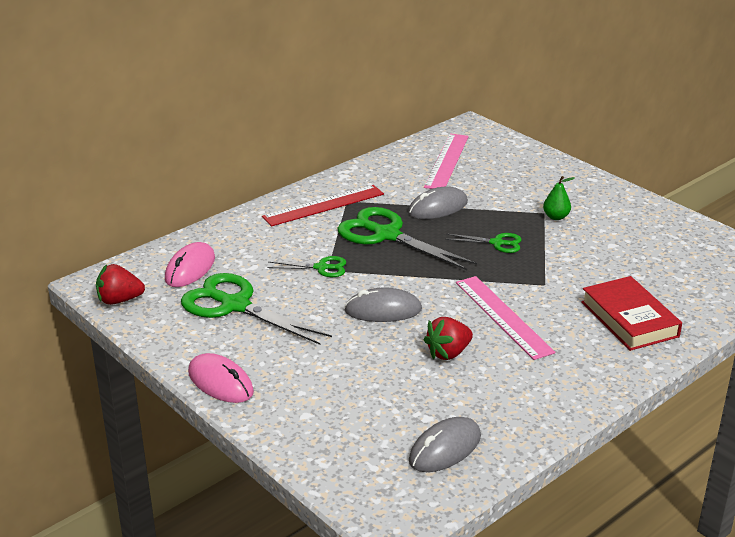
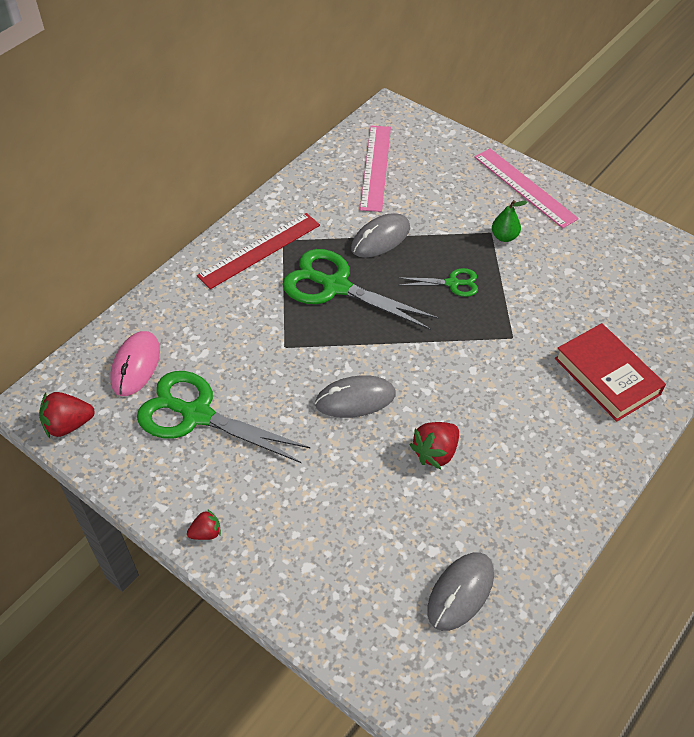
camera: 10 degrees left, 20 degrees up
pink mouse [188,353,254,403] -> red strawberry [187,509,221,540]
green scissors [267,256,346,277] -> none
pink ruler [456,276,555,360] -> pink ruler moved to [474,149,579,228]

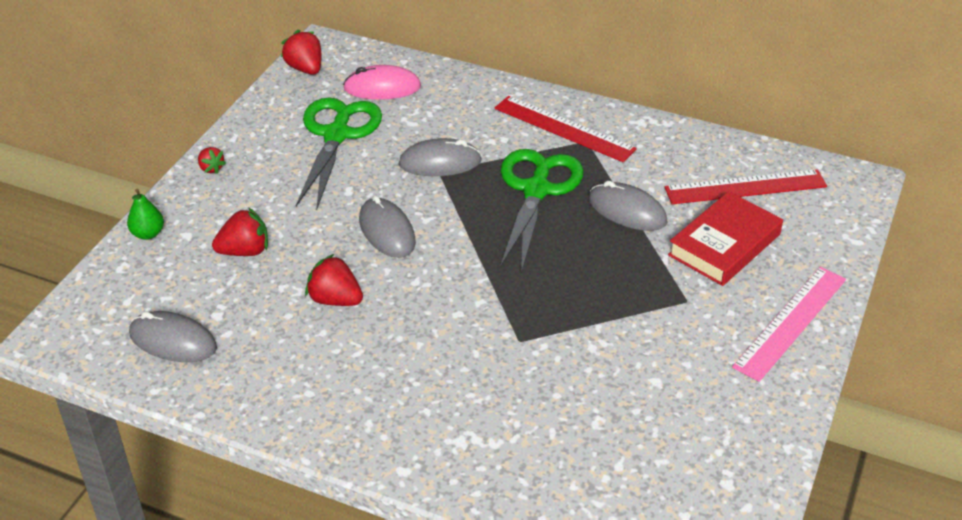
camera: 75 degrees right, 10 degrees down
pink ruler [360,126,391,212] -> red ruler [664,169,827,204]
green scissors [398,268,478,297] -> none
green pear [492,200,527,242] -> green pear moved to [127,188,164,240]
red book [555,323,666,422] -> red book moved to [668,191,783,286]
none -> red strawberry [212,207,268,256]
none -> grey mouse [399,138,482,176]

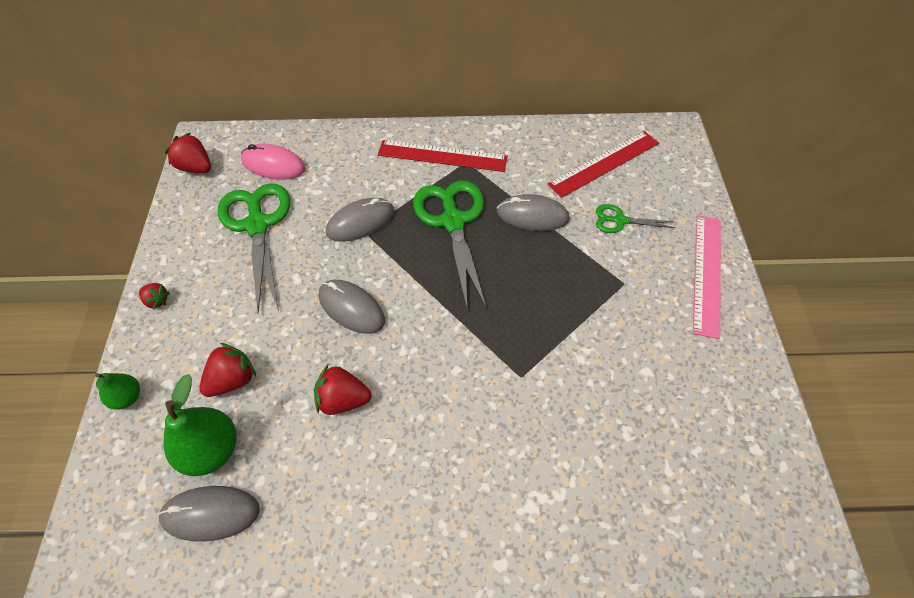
camera: 25 degrees left, 15 degrees up
pink mouse [343,65,421,100] -> pink mouse turned 45 degrees clockwise [241,144,306,180]
red book [668,191,783,286] -> green scissors [596,204,675,233]
none -> green pear [164,374,237,476]

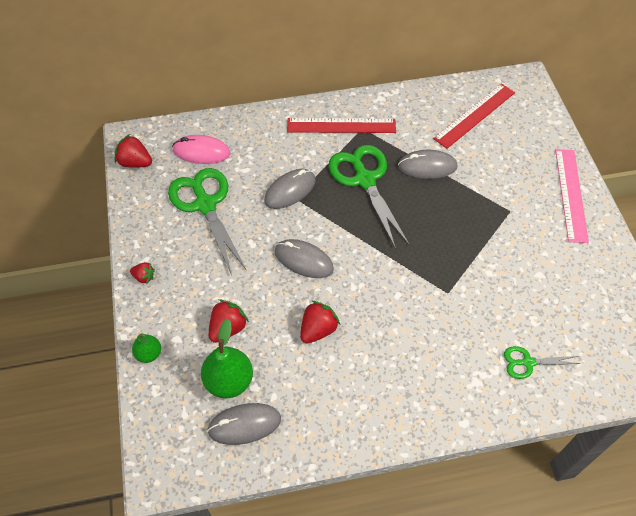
camera: 10 degrees left, 0 degrees up
red strawberry [314,365,372,415] -> red strawberry turned 135 degrees clockwise [300,301,340,343]
green scissors [596,204,675,233] -> green scissors moved to [504,346,581,379]

